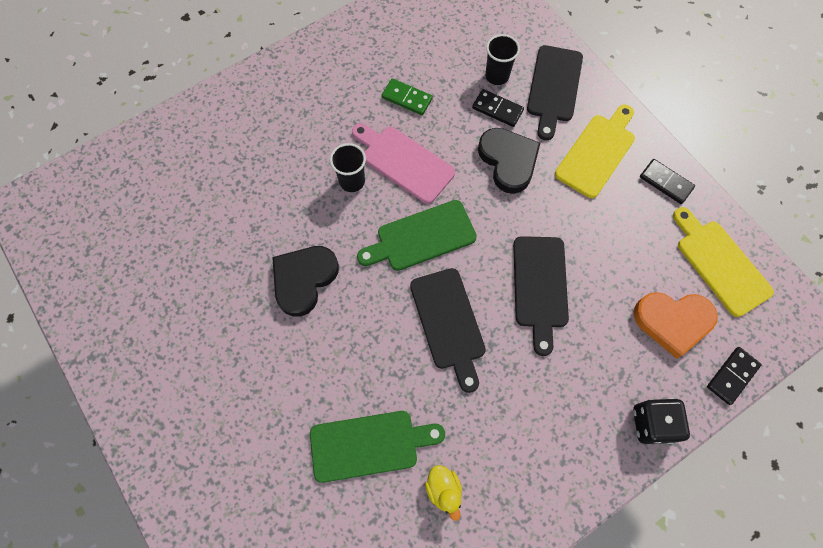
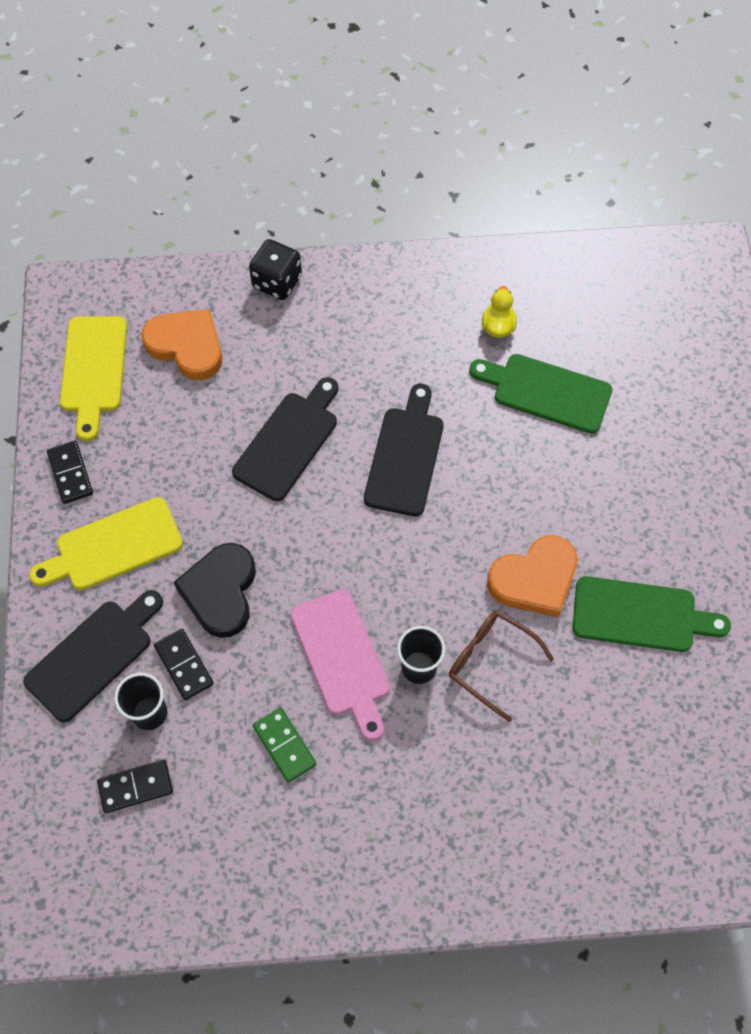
camera: 150 degrees left, 5 degrees down
black heart [272,246,339,317] -> orange heart [487,535,578,617]
green cutting board [357,200,477,271] -> green cutting board moved to [572,576,731,652]
black domino [707,347,762,405] -> black domino moved to [97,760,173,813]
none -> brown glasses [449,610,554,722]

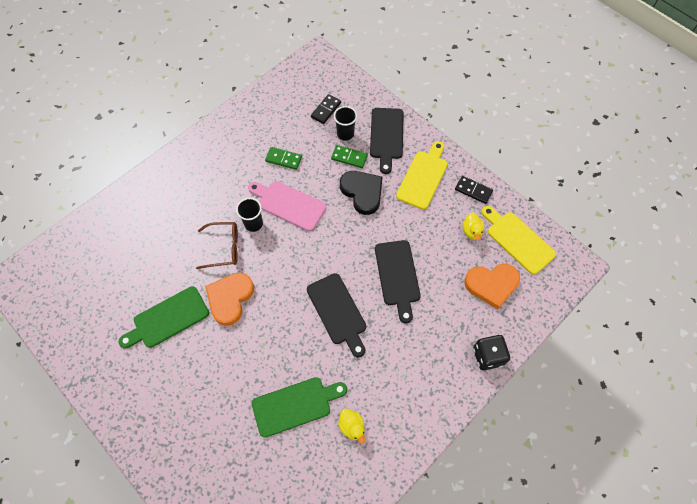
camera: 140 degrees right, 0 degrees up
black domino [154,629,214,700] -> green domino [331,145,368,168]
none -> yellow duck [462,212,484,240]

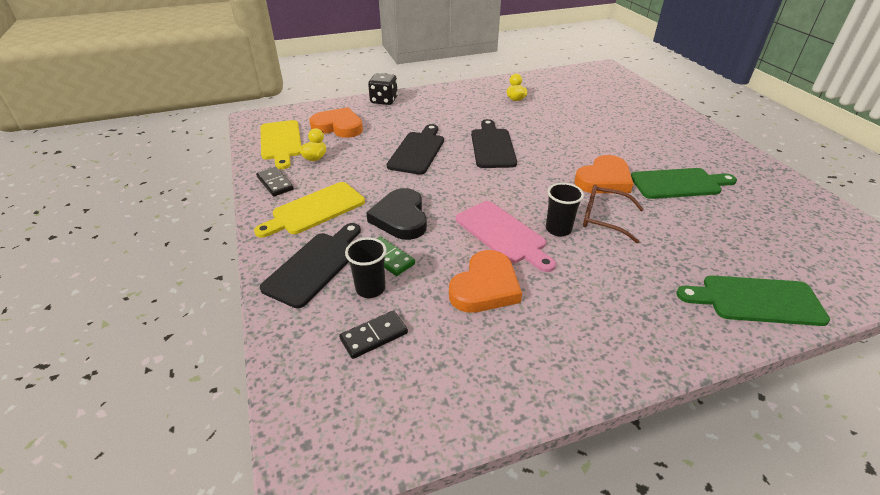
camera: 155 degrees left, 25 degrees down
green cutting board [252,377,347,438] -> green cutting board moved to [677,275,830,326]
green domino [265,147,302,170] -> orange heart [449,250,522,313]

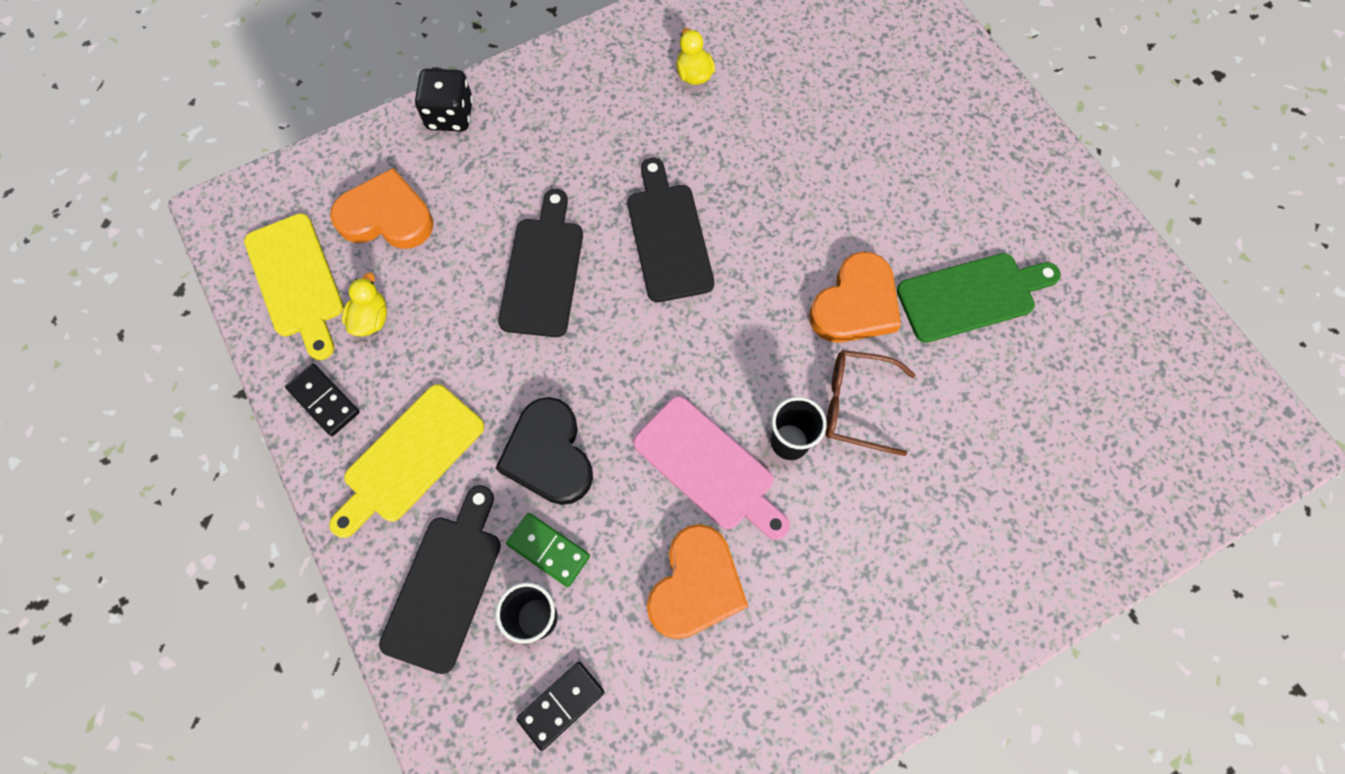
camera: 10 degrees left, 30 degrees up
green cutting board [677,275,830,326] -> none

